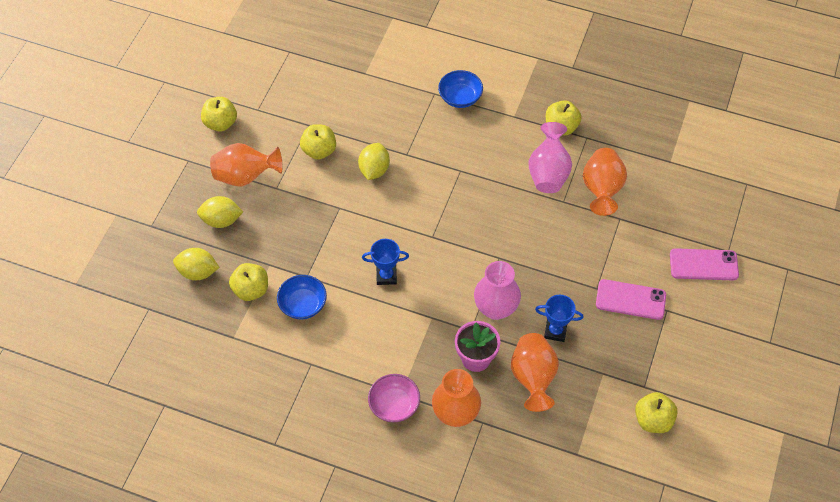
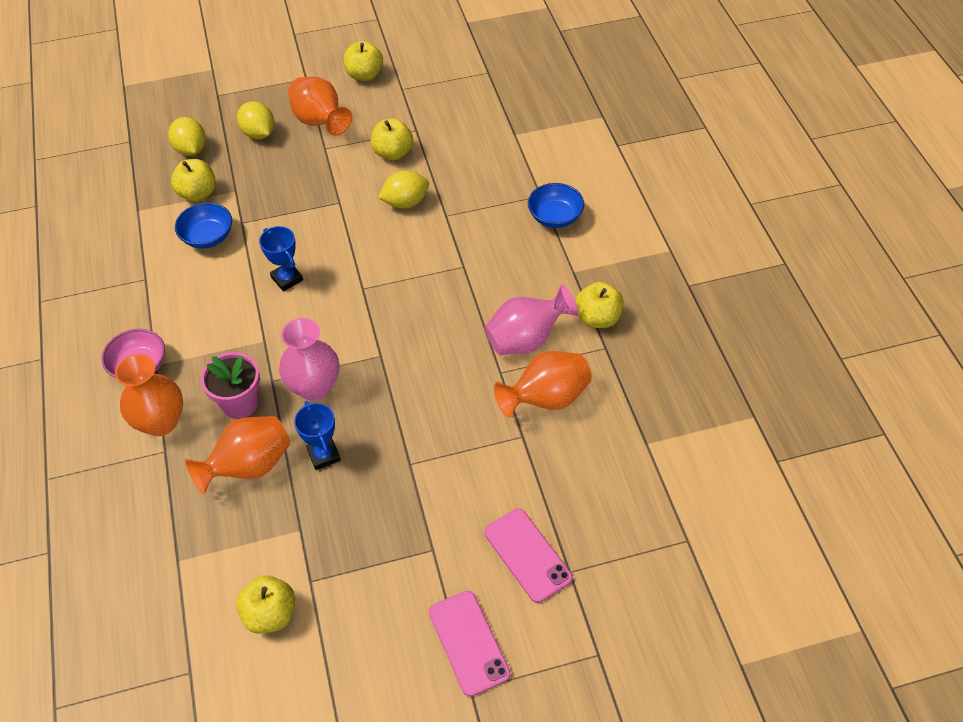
camera: 55 degrees right, 5 degrees down
pink phone [596,279,666,320] -> pink phone moved to [429,591,511,697]

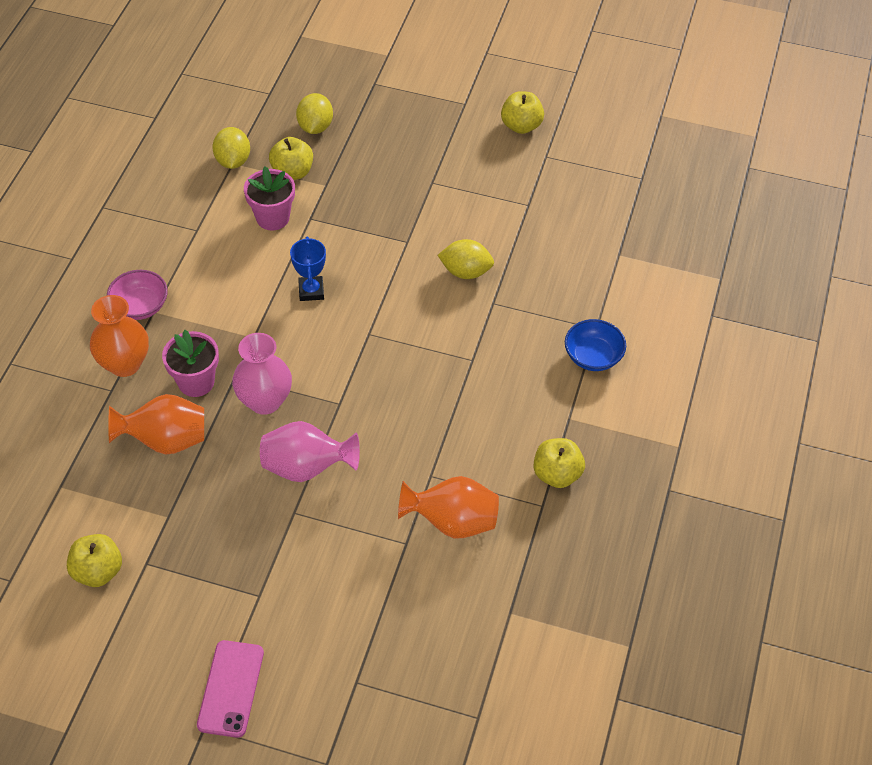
camera: 30 degrees right, 0 degrees up
blue bowl [175,203,232,249] -> pink flower pot [244,167,295,231]
yellow lemon [237,101,274,139] -> yellow lemon moved to [212,127,250,169]
orange vase [288,77,352,136] -> none
blue trophy [294,401,341,470] -> none
yellow apple [371,118,413,160] -> none
pink vase [484,284,579,355] -> pink vase moved to [260,421,360,482]
pink phone [484,508,573,603] -> none

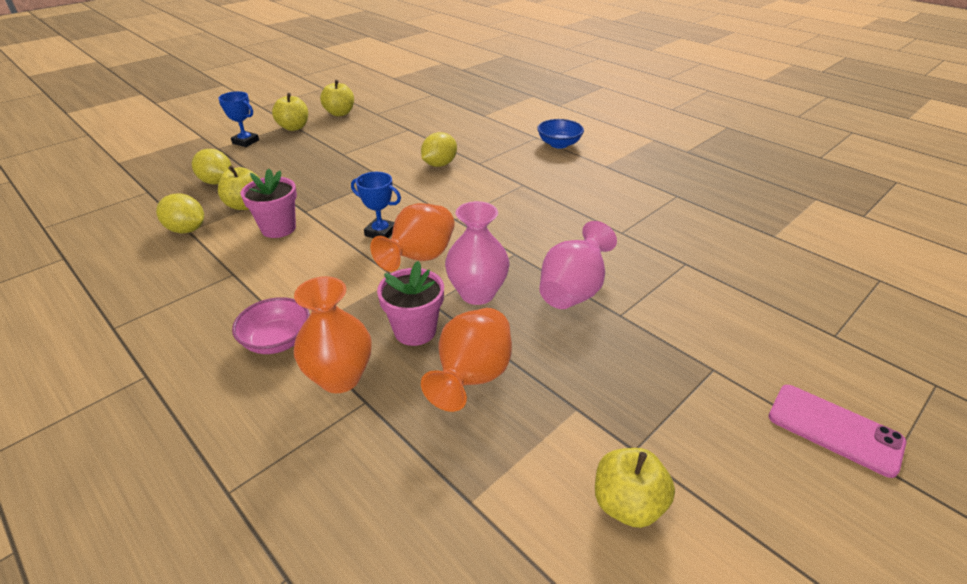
camera: 60 degrees left, 15 degrees down
orange vase [398,476,499,538] -> orange vase moved to [370,203,455,272]
yellow apple [533,438,585,488] -> yellow apple moved to [272,93,308,131]
none -> blue trophy [218,91,259,147]

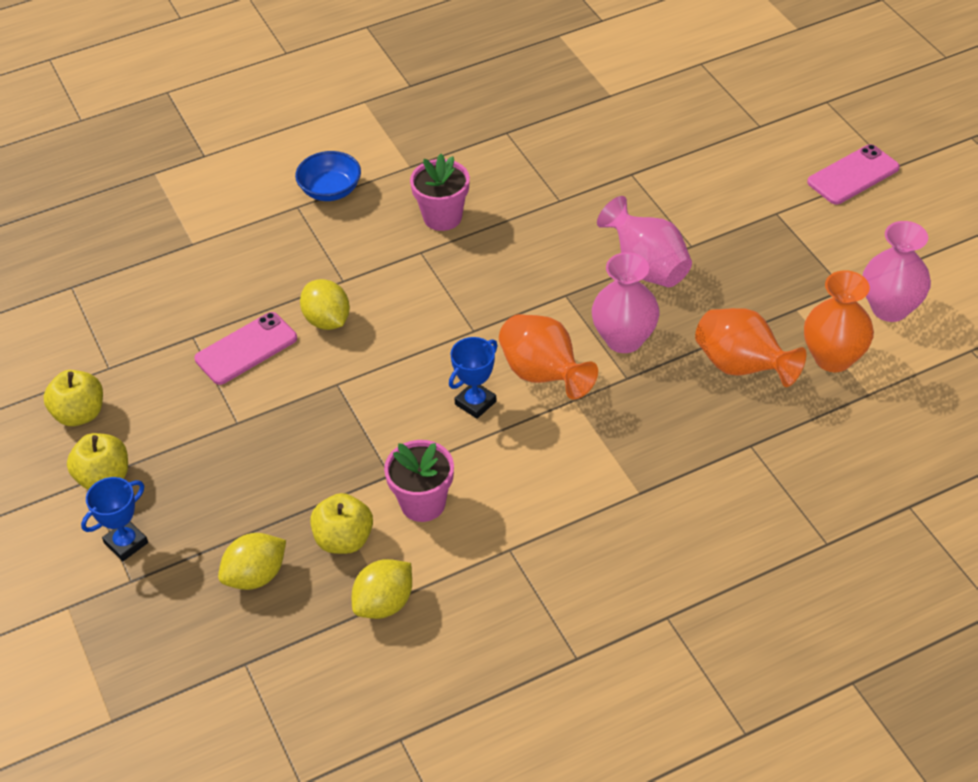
camera: 70 degrees left, 10 degrees up
pink bowl [232,297,310,354] -> none
orange vase [294,276,372,393] -> orange vase moved to [804,270,874,372]
pink flower pot [377,261,444,346] -> pink flower pot moved to [410,154,470,231]
yellow apple [595,448,675,528] -> pink vase [863,221,931,322]
none -> pink phone [194,312,297,385]

